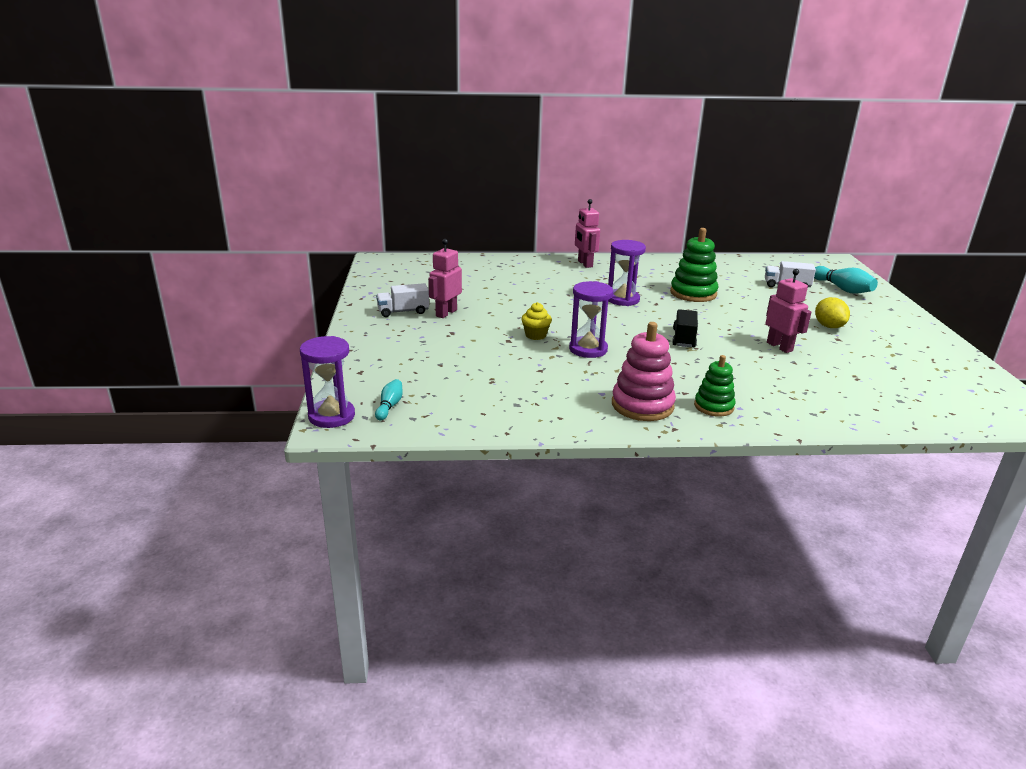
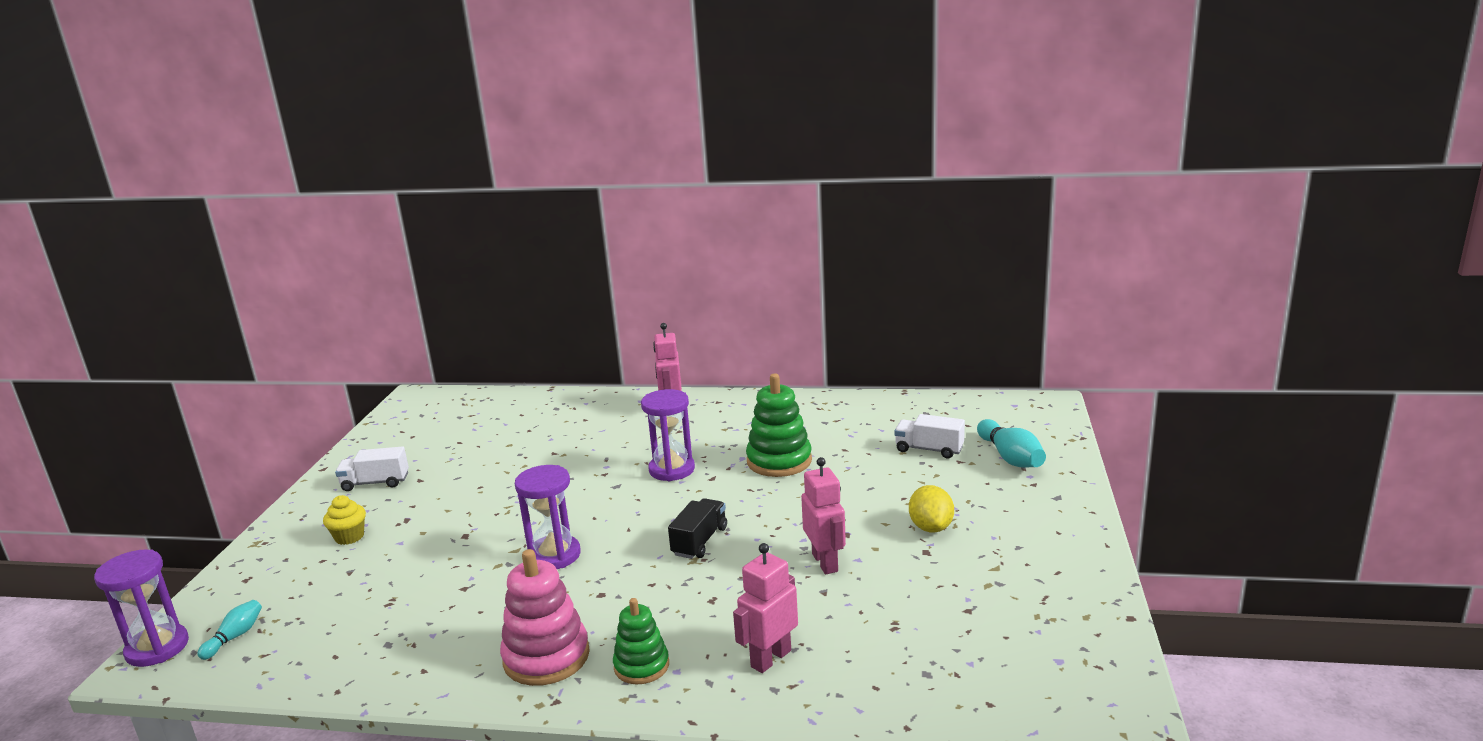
camera: 15 degrees right, 5 degrees down
pink robot [428,239,462,318] -> pink robot moved to [733,543,798,673]
yellow cupcake [521,302,552,340] -> yellow cupcake moved to [323,495,366,545]

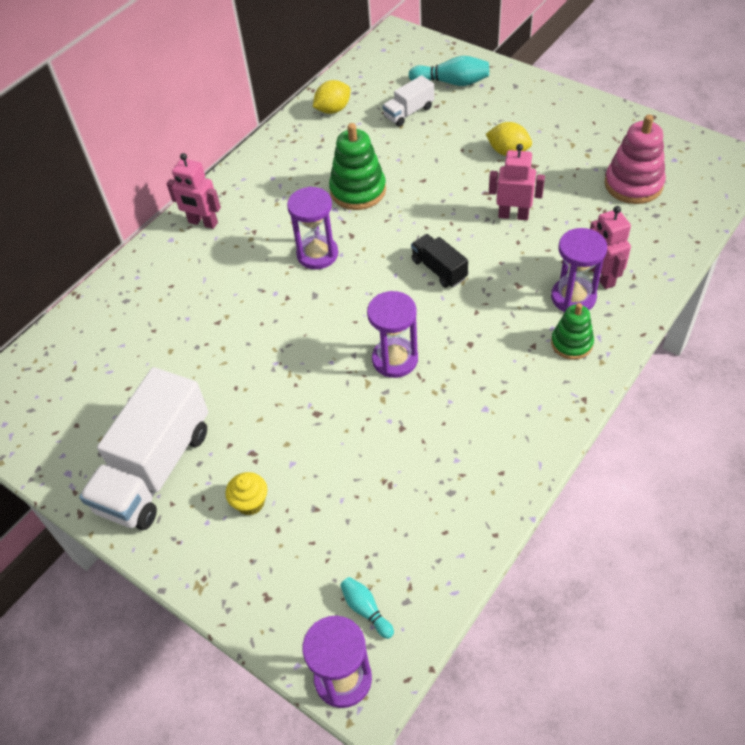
camera: 60 degrees left, 30 degrees up
white truck [335,446,409,491] -> white truck [79,367,208,530], size x2.05
pink stacking toy [500,549,590,686] -> pink stacking toy moved to [605,115,666,204]
none -> yellow lemon [313,80,351,114]
none -> purple hourglass [551,228,607,312]

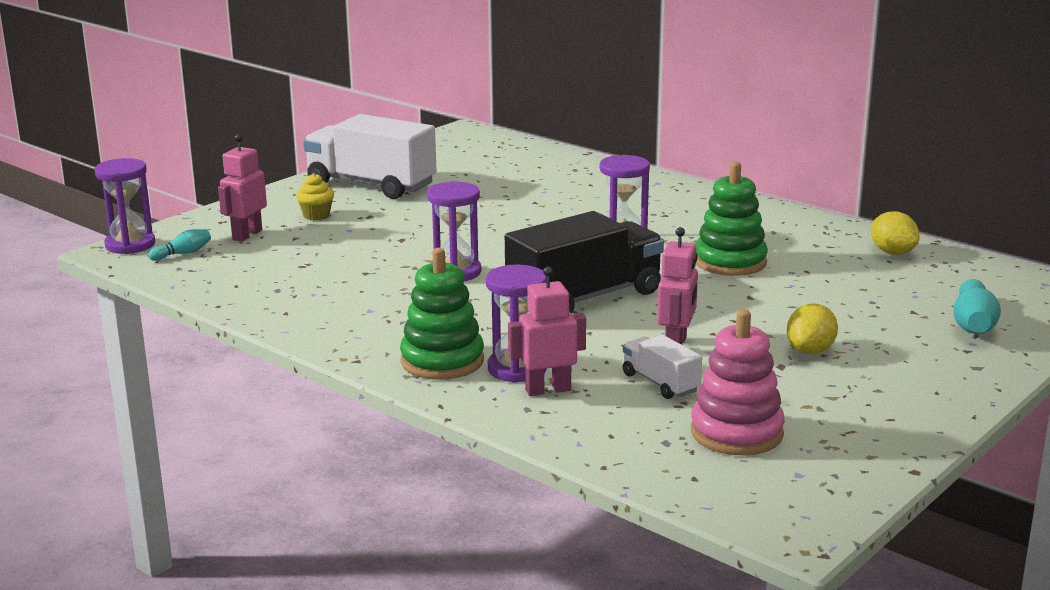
camera: 90 degrees right, 30 degrees down
pink robot [167,153,221,229] -> pink robot moved to [218,134,267,242]
white truck [382,75,434,127] -> white truck moved to [623,335,702,399]
black truck [411,234,468,288] -> black truck [505,211,664,314], size x2.05
green stacking toy [551,303,594,360] -> green stacking toy [400,248,484,380], size x1.58

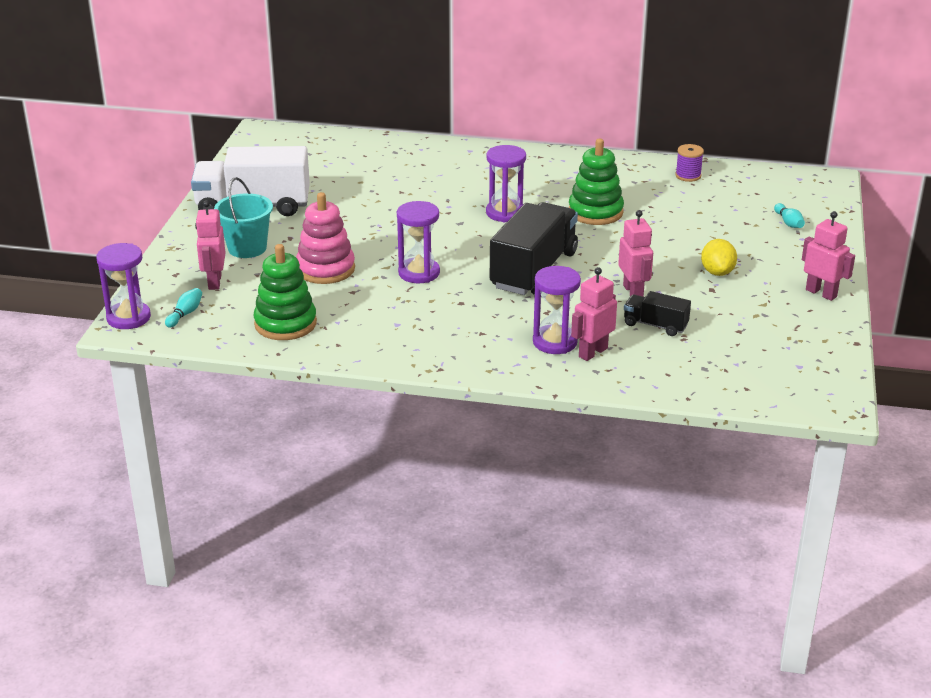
camera: 30 degrees left, 10 degrees up
yellow cupcake [296,173,334,220] -> turquoise bucket [214,177,273,258]
green stacking toy [400,248,484,380] -> green stacking toy moved to [254,244,317,340]
white truck [623,335,702,399] -> black truck [624,291,691,336]
pink stacking toy [691,310,785,455] -> pink stacking toy moved to [296,192,355,284]
yellow lemon [871,211,920,255] -> purple spool [675,144,704,182]
turquoise bowling pin [953,279,1001,334] -> turquoise bowling pin [774,203,805,228], size x0.58
none -> pink robot [802,211,855,301]

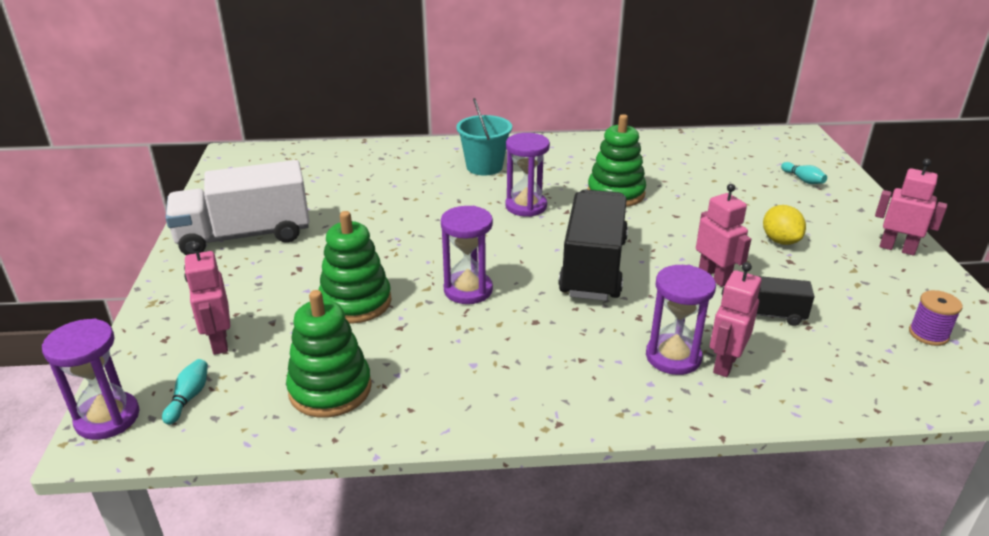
camera: 15 degrees left, 0 degrees up
turquoise bucket [214,177,273,258] -> turquoise bucket moved to [456,98,512,176]
pink stacking toy [296,192,355,284] -> green stacking toy [319,211,392,324]
purple spool [675,144,704,182] -> purple spool moved to [909,290,963,346]

